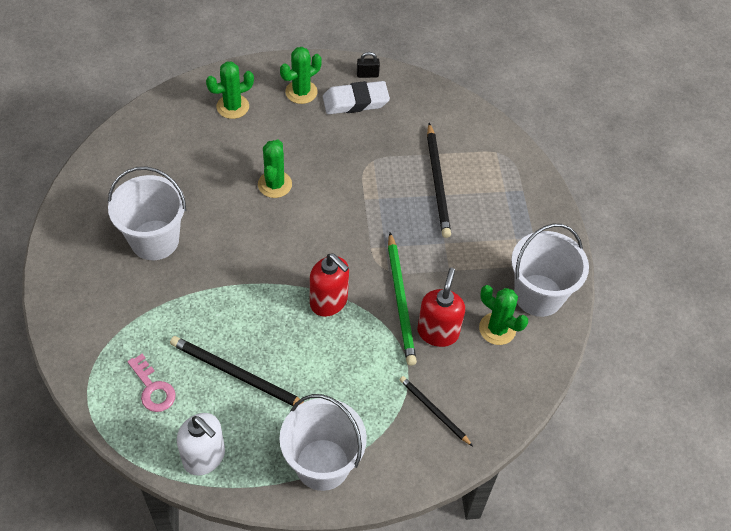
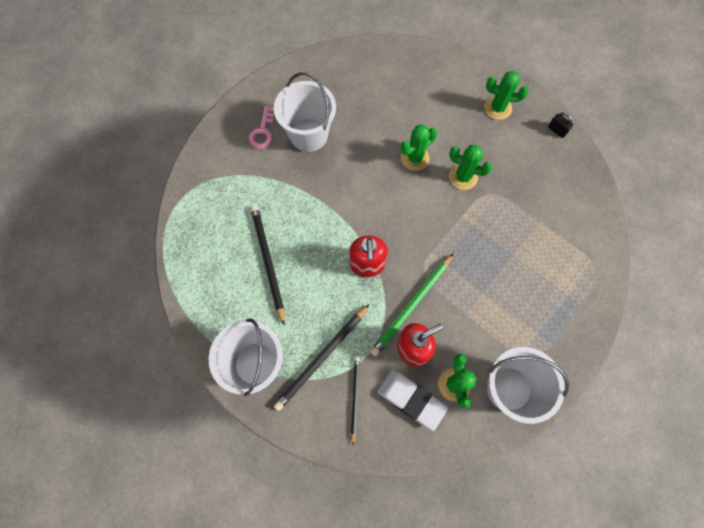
camera: 50 degrees right, 15 degrees up
pink key [127,354,176,412] -> pink key moved to [248,106,274,149]
white soap dispenser [177,413,225,475] -> none
green cactus [206,62,254,119] -> green cactus moved to [449,145,493,190]
white eraser [323,81,390,114] -> white eraser moved to [378,370,448,431]
black pencil [427,123,451,238] -> black pencil moved to [273,304,369,411]

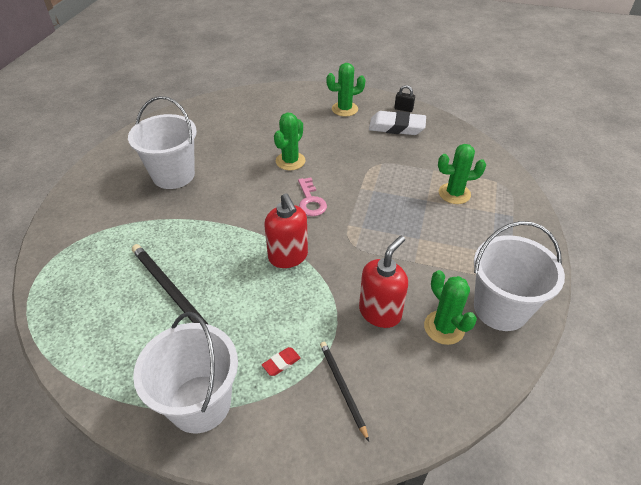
camera: 25 degrees left, 25 degrees down
pink key [248,106,274,149] -> pink key moved to [298,177,327,216]
black pencil [273,304,369,411] -> red eraser [262,347,300,376]
green pencil [370,253,454,356] -> none
white eraser [378,370,448,431] -> white eraser moved to [369,111,426,135]
green cactus [449,145,493,190] -> green cactus moved to [438,144,486,204]

